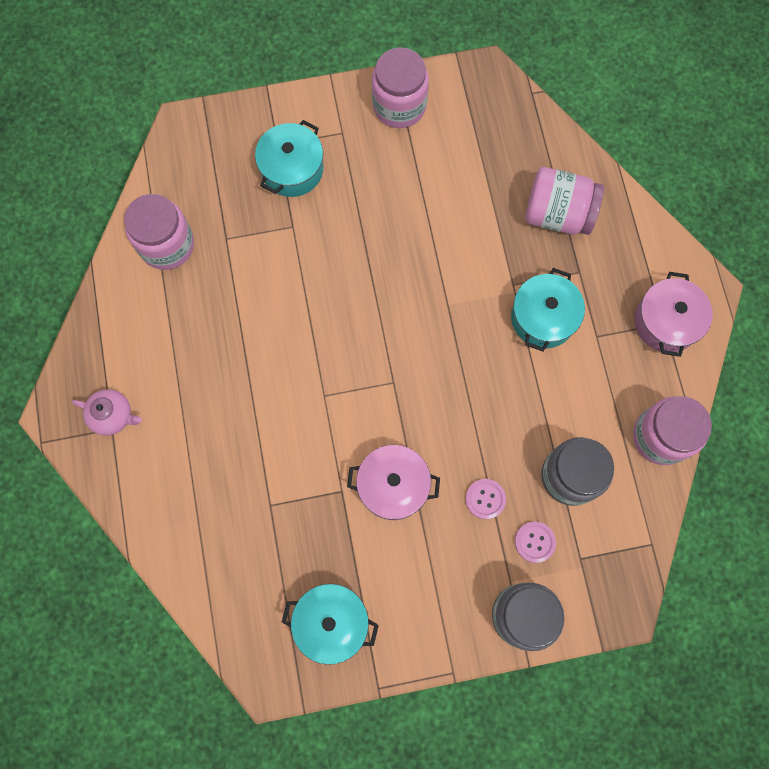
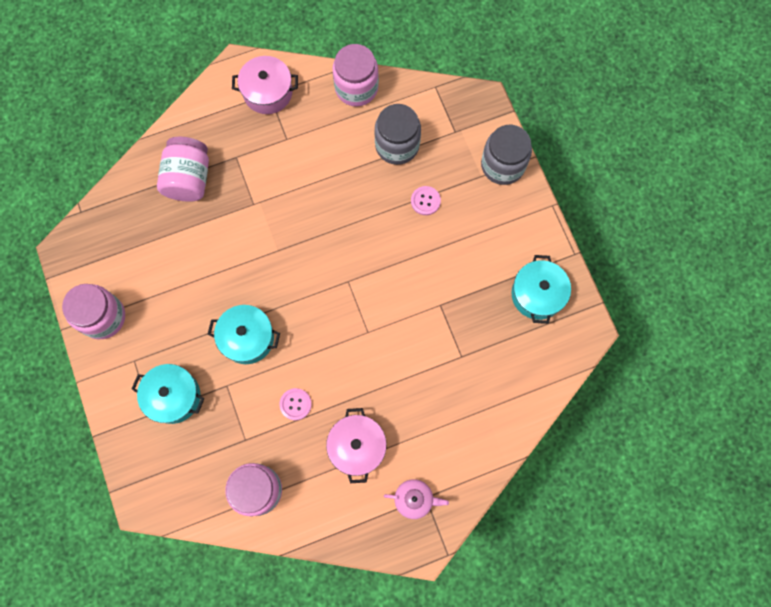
camera: 100 degrees left, 0 degrees up
pink teapot [72,389,142,436] -> pink teapot turned 90 degrees clockwise [384,479,449,519]
pink pot [347,445,440,520] -> pink pot moved to [326,408,387,483]
turquoise pot [511,268,585,352] -> turquoise pot moved to [207,305,280,364]
pink button [515,521,556,563] -> pink button moved to [280,388,312,420]

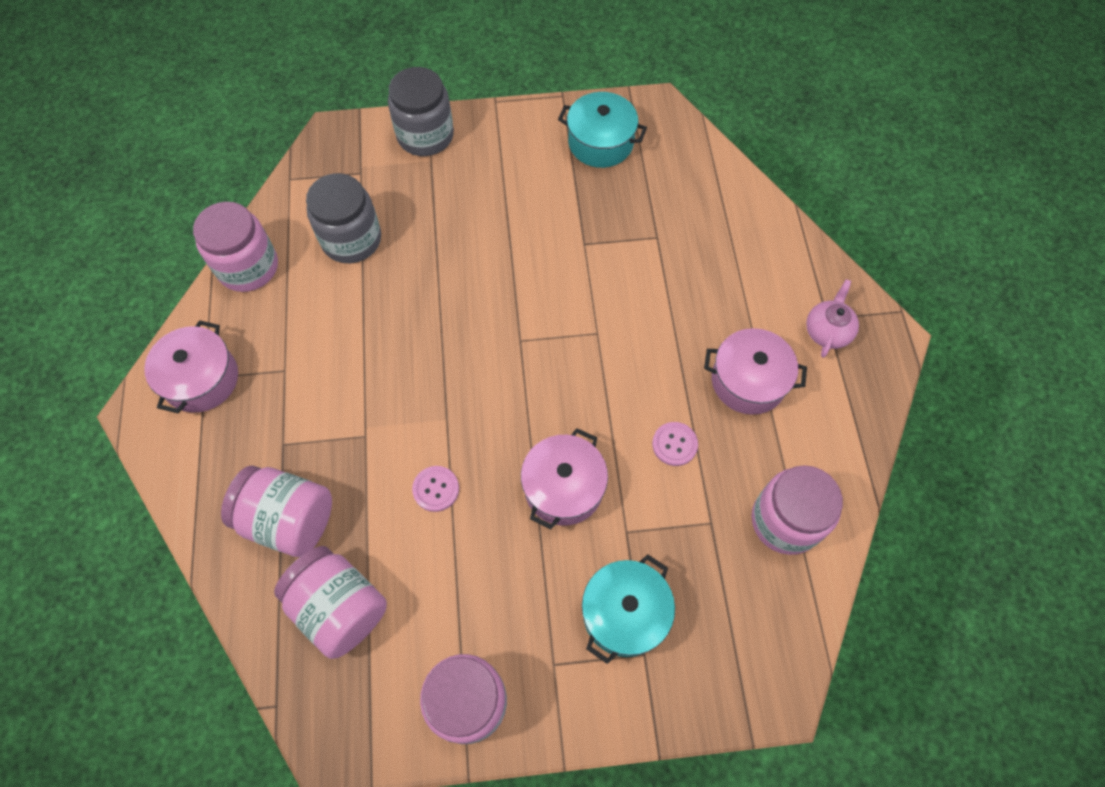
camera: 75 degrees left, 10 degrees down
turquoise pot [207,305,280,364] -> pink pot [521,428,608,529]
pink button [411,186,441,215] -> pink button moved to [412,466,459,512]
none -> pink jar [274,546,387,659]

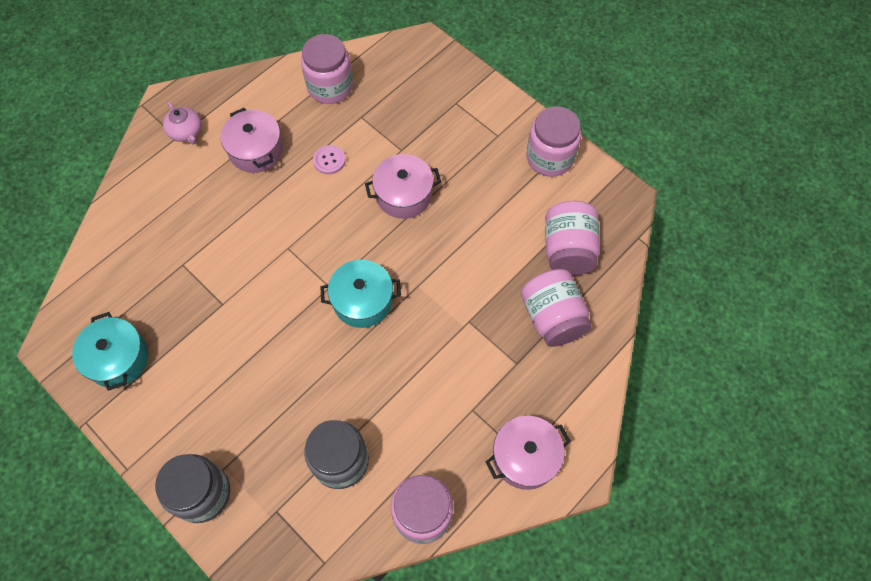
camera: 130 degrees left, 0 degrees up
pink button [412,466,459,512] -> none
turquoise pot [582,554,675,664] -> turquoise pot moved to [320,260,401,328]
pink teapot [806,279,859,358] -> pink teapot turned 105 degrees counterclockwise [163,101,202,144]

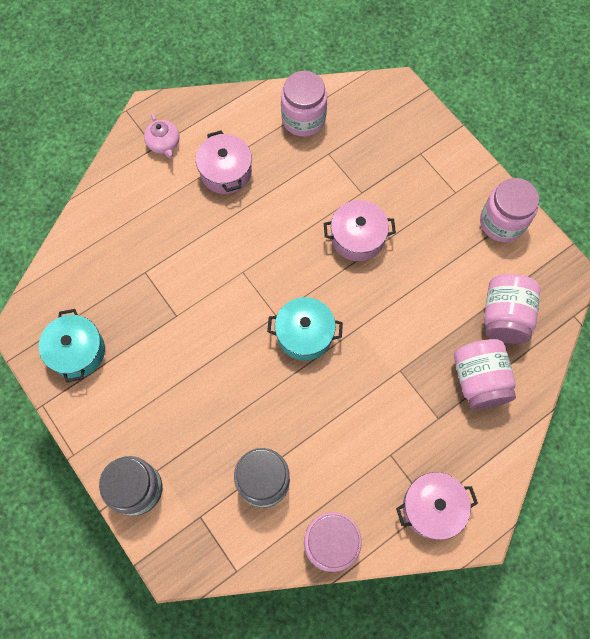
camera: 10 degrees right, 5 degrees up
pink button [313,145,346,174] -> none

